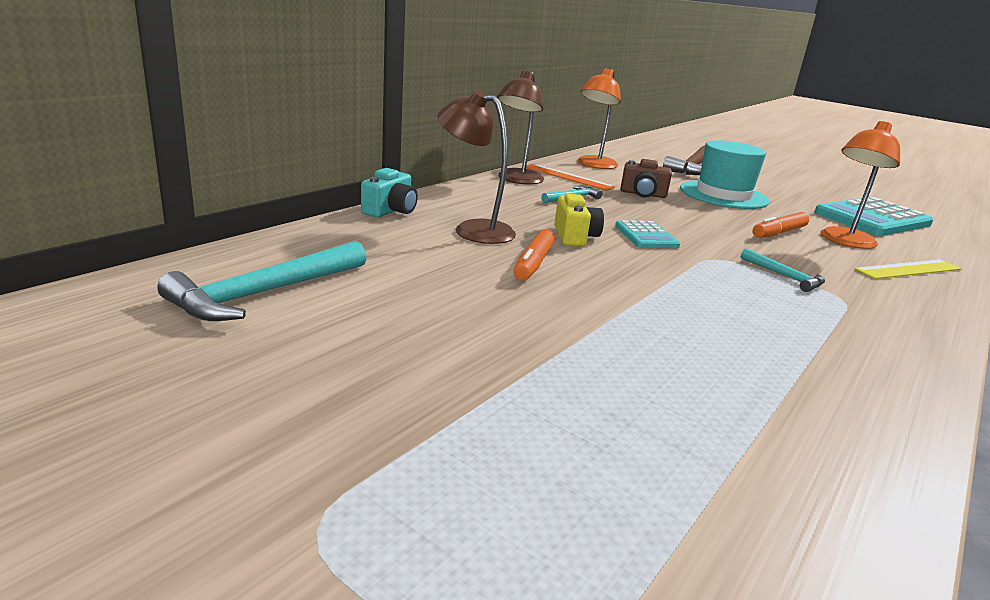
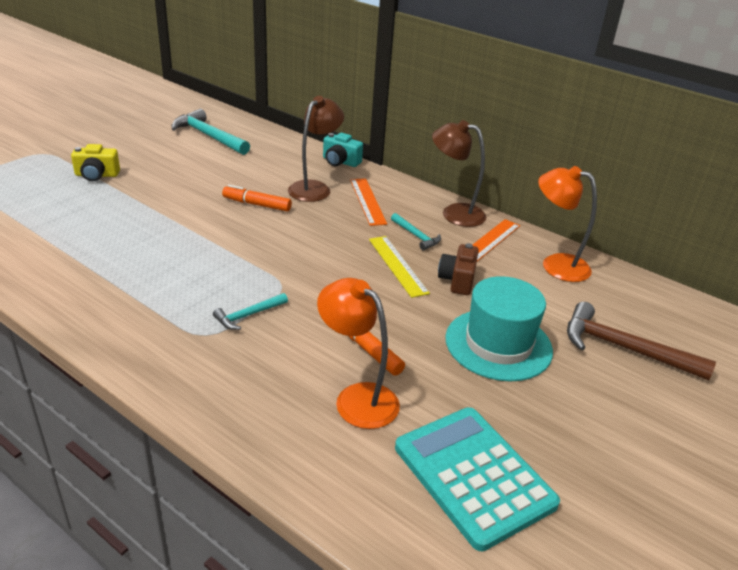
camera: 90 degrees right, 10 degrees up
yellow camera [554,194,604,246] -> yellow camera moved to [71,144,120,181]
turquoise calculator [615,220,680,248] -> none
yellow ruler [855,260,962,279] -> yellow ruler moved to [369,236,430,298]
none -> orange ruler [350,178,387,226]

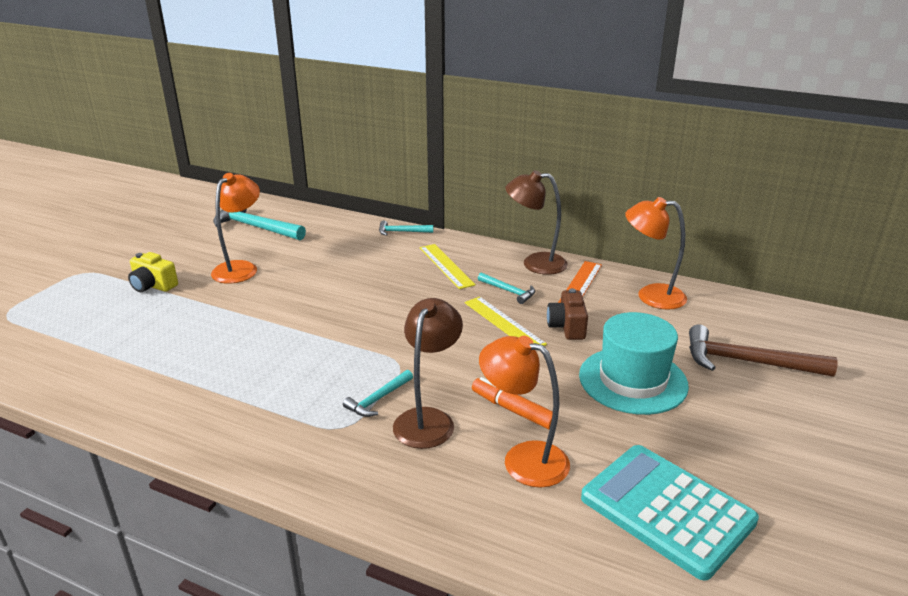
camera: 10 degrees left, 5 degrees down
yellow camera [71,144,120,181] -> yellow camera turned 45 degrees clockwise [128,252,178,292]
orange marker [222,185,292,212] -> none
brown lamp [288,96,344,202] -> brown lamp moved to [393,298,463,449]
turquoise camera [323,133,363,167] -> turquoise hammer [379,220,433,236]
orange ruler [350,178,387,226] -> yellow ruler [420,244,476,289]
none -> orange lamp [211,173,260,284]

